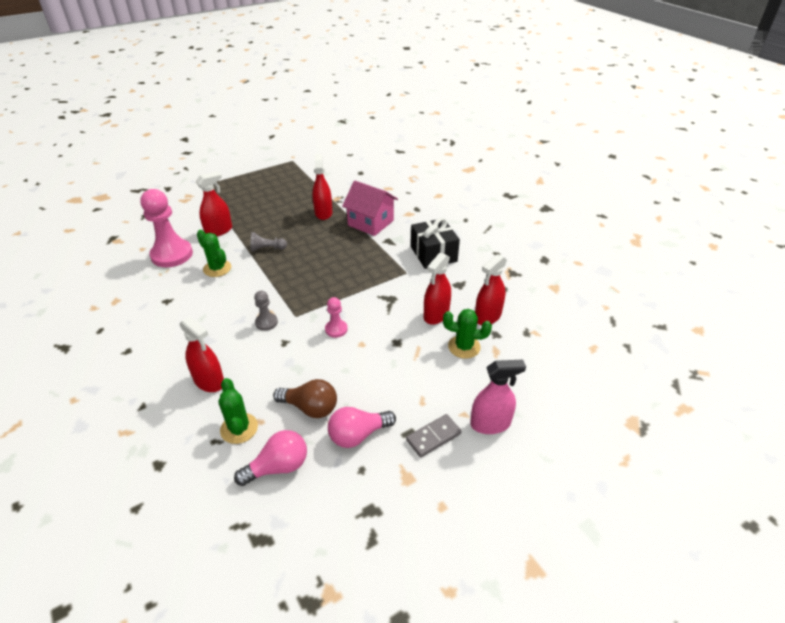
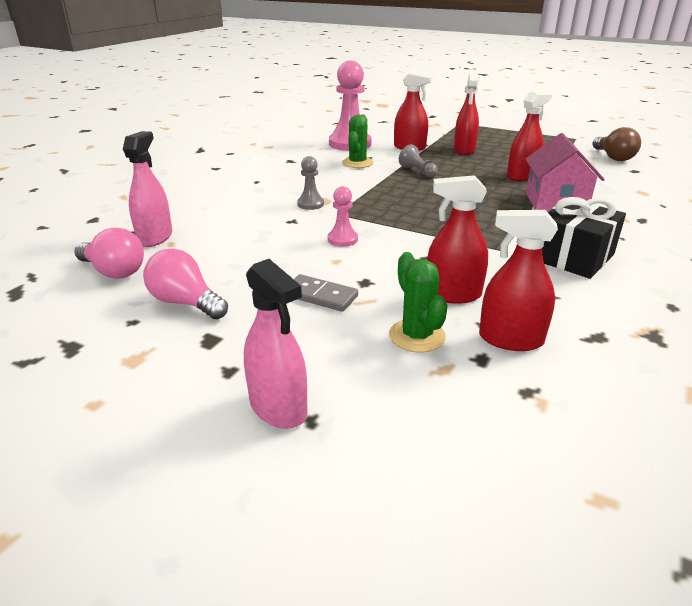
camera: 60 degrees right, 10 degrees down
red spray bottle [180,316,224,392] -> red spray bottle moved to [454,73,479,155]
green cactus [218,378,258,444] -> pink spray bottle [123,131,172,247]
brown light bulb [273,379,337,418] -> brown light bulb moved to [592,127,641,161]
grey domino [406,414,462,457] -> grey domino moved to [294,274,358,312]

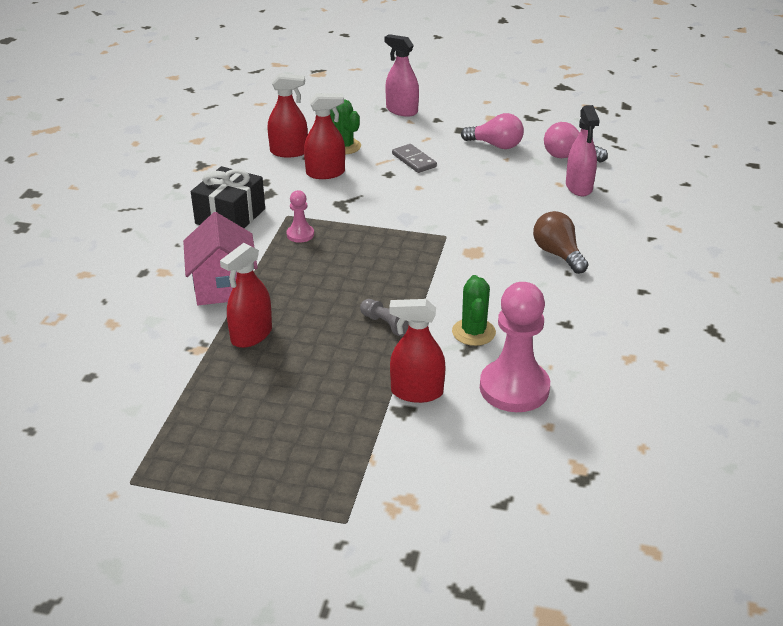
camera: 165 degrees right, 5 degrees up
grey domino [294,274,358,312] -> grey domino turned 45 degrees clockwise [392,144,437,173]
grey pawn [297,156,324,210] -> none
pink pawn [328,186,358,247] -> pink pawn moved to [287,190,314,243]
red spray bottle [454,73,479,155] -> none
brown light bulb [592,127,641,161] -> brown light bulb moved to [533,211,588,274]

